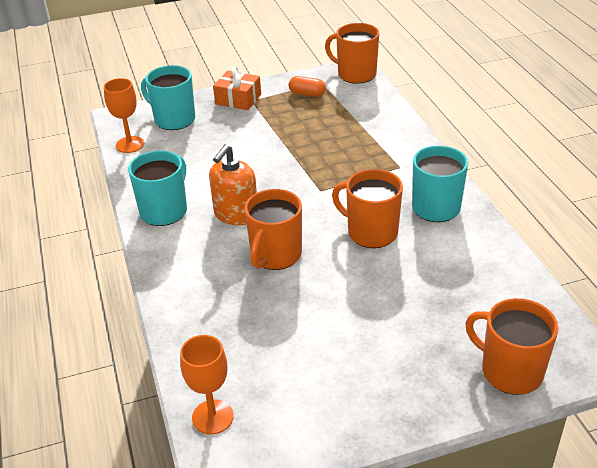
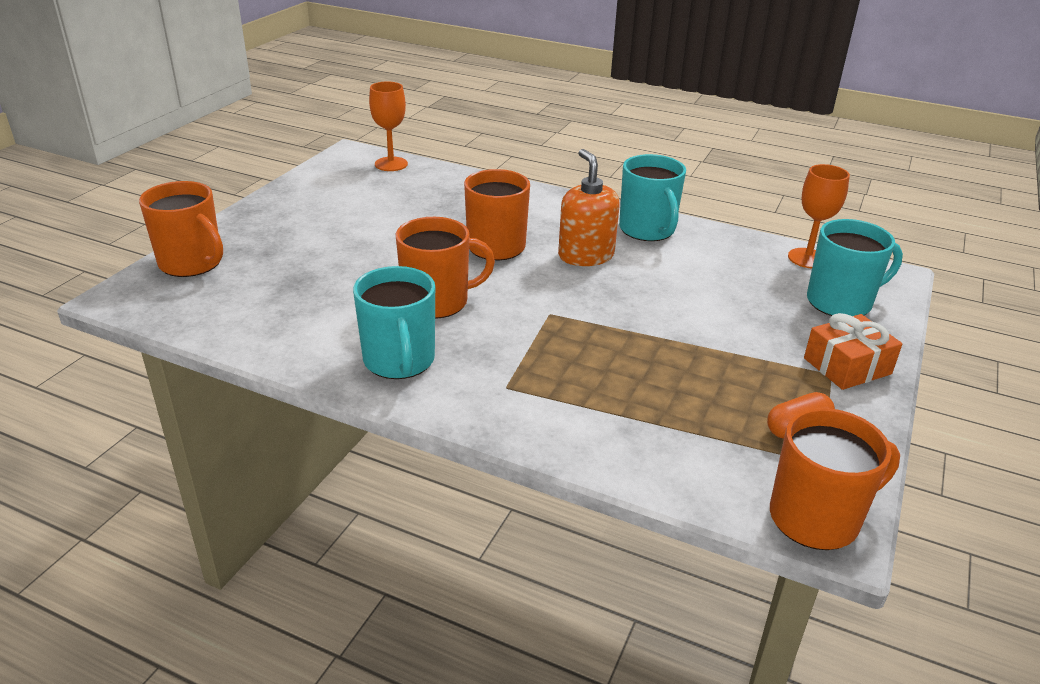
camera: 130 degrees right, 5 degrees down
orange mug [465,298,558,395] -> orange mug turned 45 degrees clockwise [139,181,223,277]

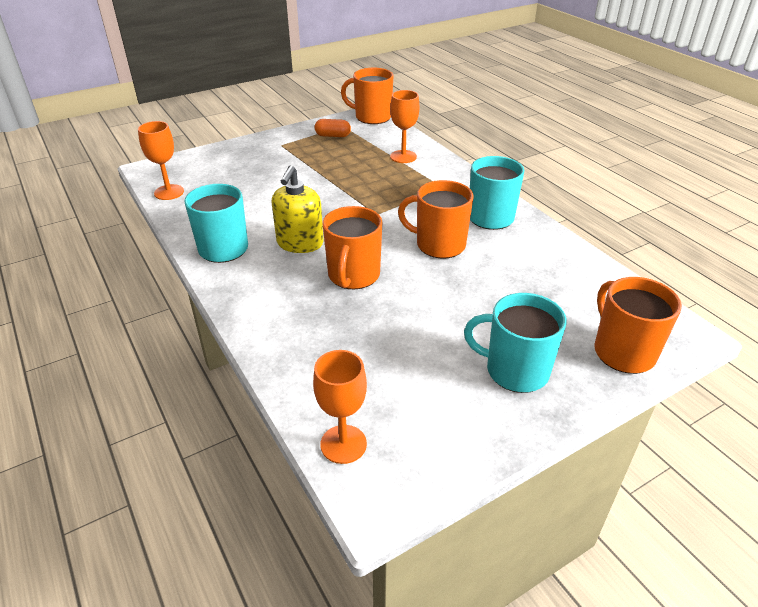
camera: 145 degrees left, 5 degrees up
orange soap dispenser [558,149,620,266] -> yellow soap dispenser [272,166,324,253]
orange gift [804,313,902,390] -> none
turquoise mug [807,219,903,316] -> turquoise mug moved to [464,293,567,393]
none -> orange goblet [390,90,419,163]

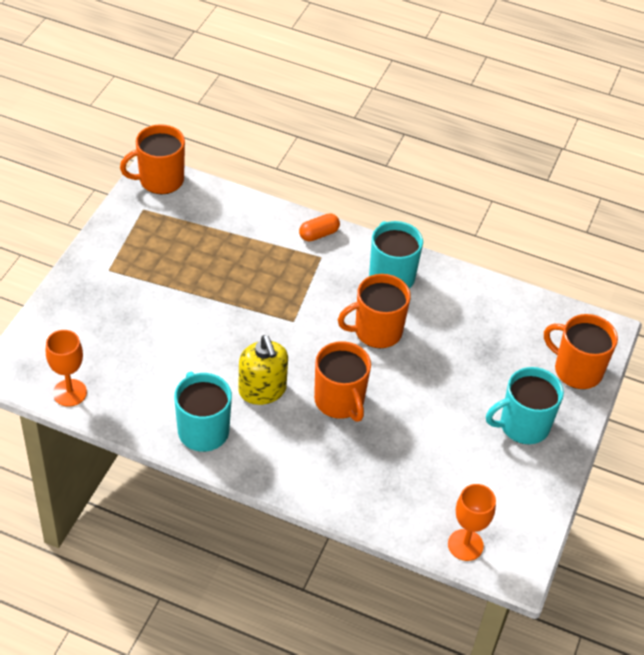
camera: 40 degrees left, 10 degrees up
orange capsule [315,119,351,137] -> orange capsule moved to [299,214,340,241]
orange goblet [390,90,419,163] -> none

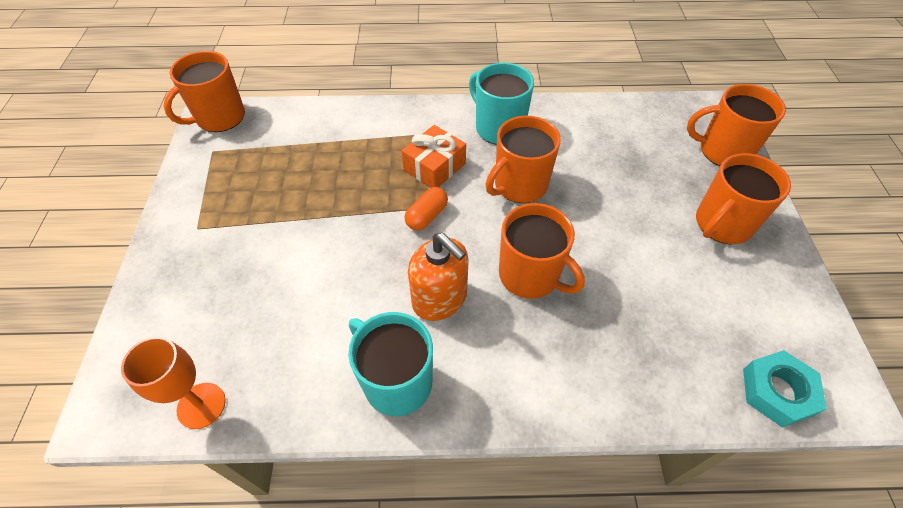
camera: 20 degrees left, 5 degrees up
yellow soap dispenser [238,335,288,405] -> orange soap dispenser [408,233,469,321]
orange capsule [299,214,340,241] -> orange capsule moved to [405,187,448,231]
orange goblet [448,484,496,561] -> turquoise nut [743,350,827,428]
turquoise mug [486,367,564,445] -> orange mug [696,153,791,244]
none -> orange gift [402,125,466,188]

